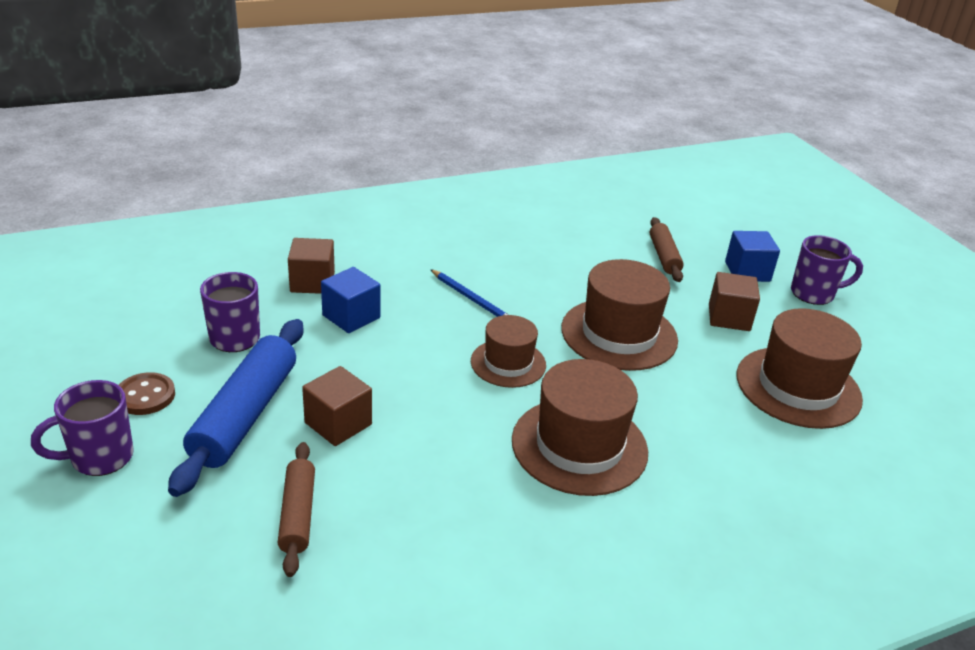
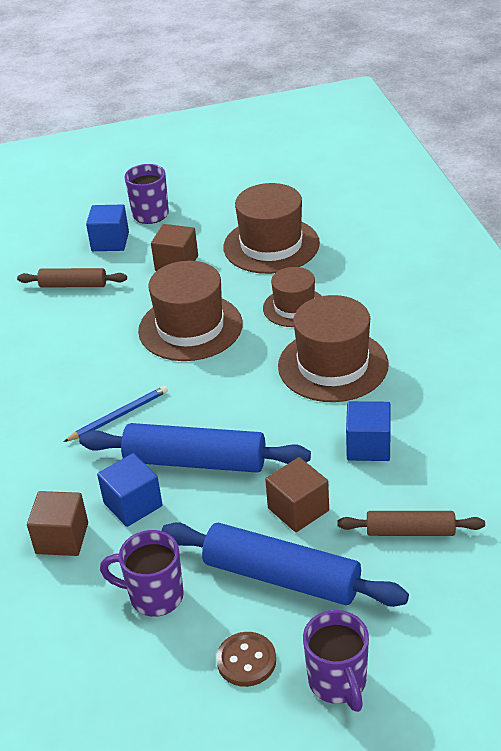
camera: 75 degrees left, 5 degrees up
brown hat [471,315,546,388] -> brown hat moved to [263,267,321,327]
none -> blue rolling pin [79,423,311,473]
none -> blue cube [346,401,391,461]

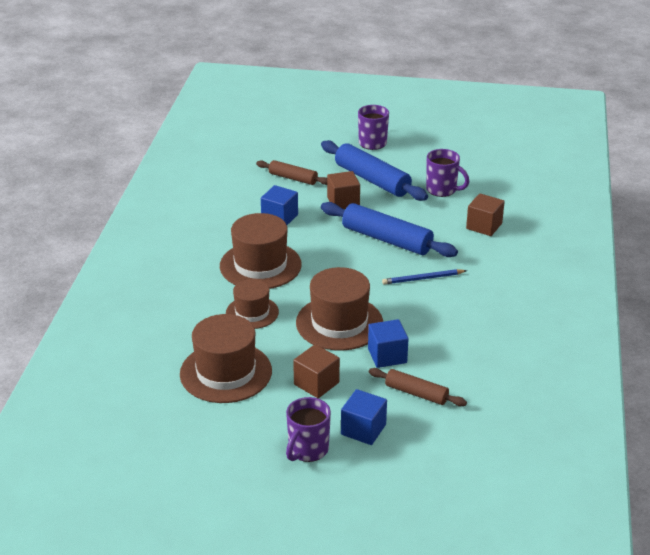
camera: 160 degrees left, 5 degrees down
blue cube [97,453,163,527] -> blue cube moved to [368,319,409,368]
brown button [216,632,276,687] -> none

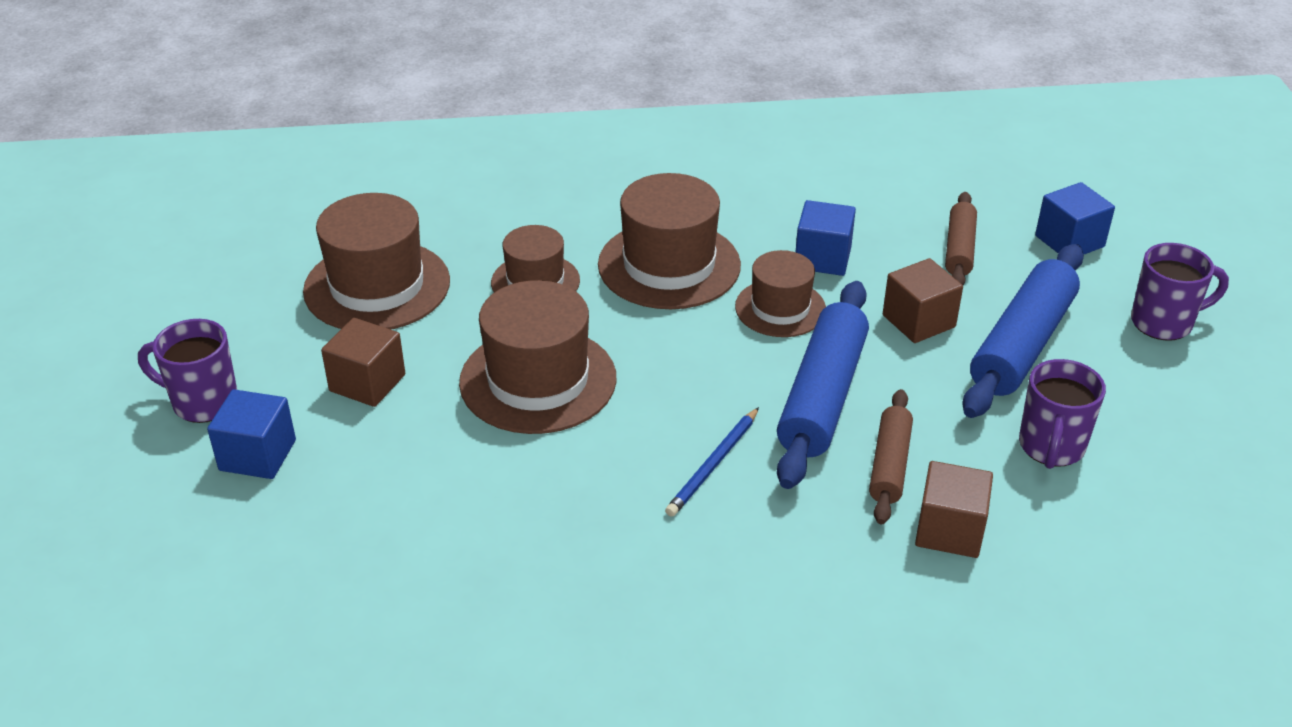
camera: 75 degrees right, 5 degrees up
blue cube [368,319,409,368] -> blue cube moved to [1035,182,1115,255]
brown rolling pin [369,368,467,406] -> brown rolling pin moved to [869,389,913,525]
blue pencil [382,269,467,285] -> blue pencil turned 120 degrees counterclockwise [665,407,759,517]
none -> brown hat [735,250,826,337]

